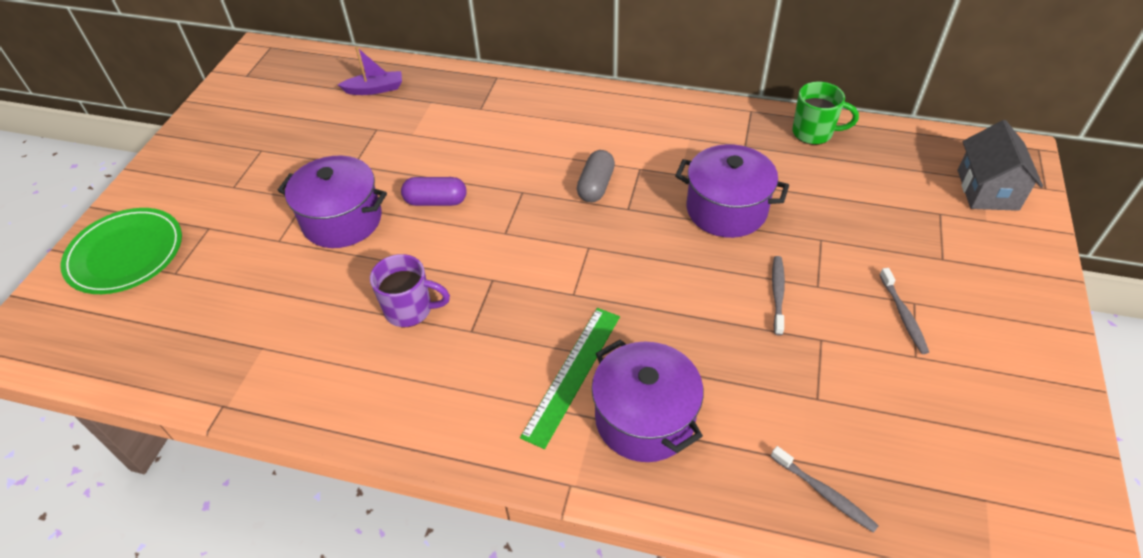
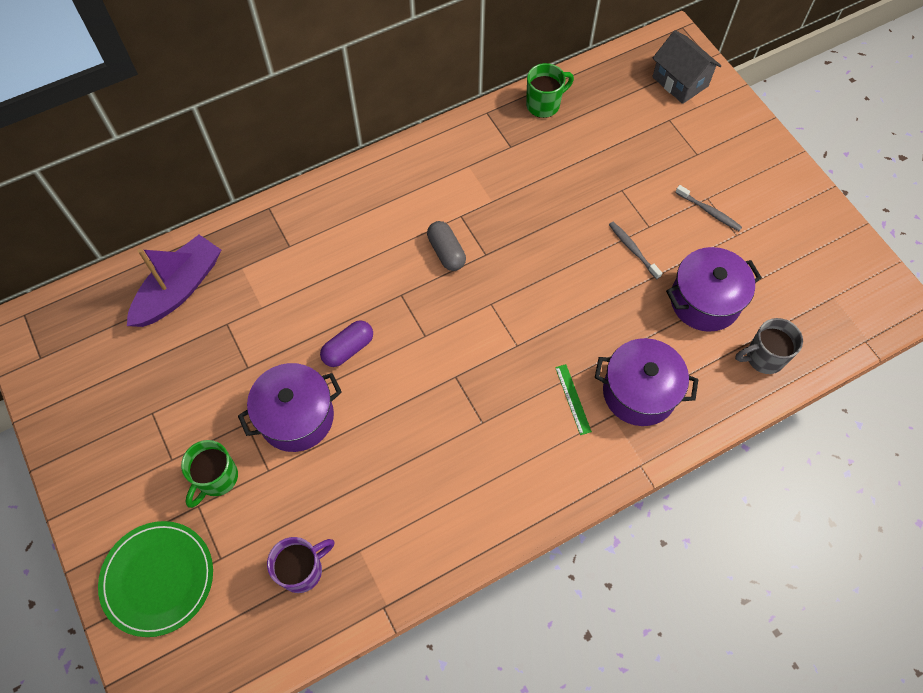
camera: 45 degrees left, 15 degrees up
purple boat [338,47,402,95] -> purple boat [127,235,221,327], size x1.78
purple mug [370,254,450,327] -> purple mug moved to [267,537,334,593]
green ruler [520,308,620,449] -> green ruler [555,364,592,435], size x0.57
purple pot [675,144,789,238] -> purple pot moved to [666,247,762,332]
grey toothbrush [771,446,879,533] -> grey mug [735,318,803,374]
none -> green mug [181,440,238,508]

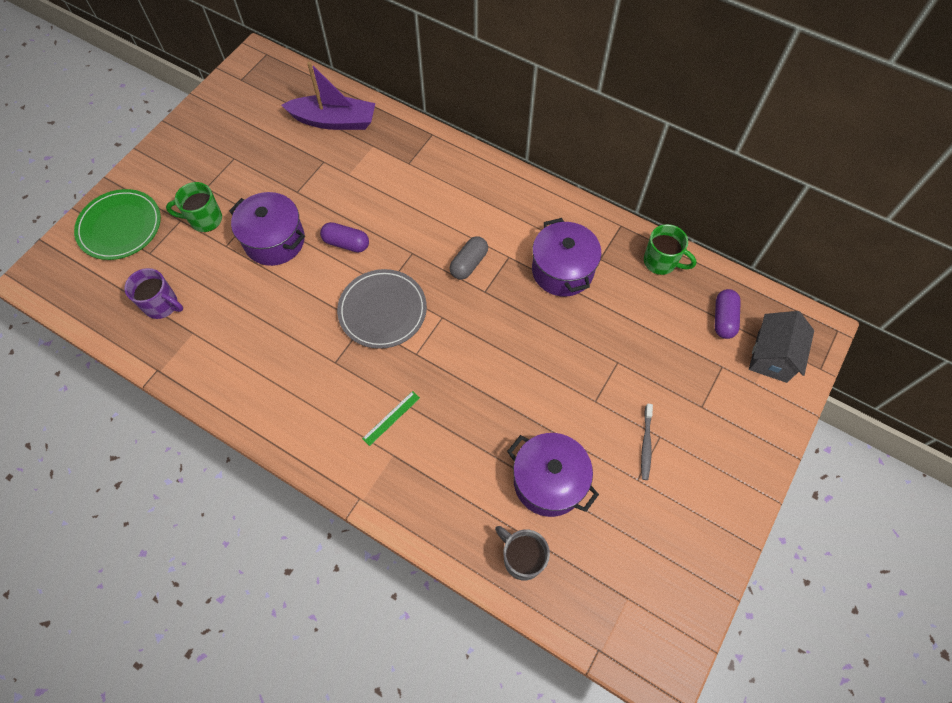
camera: 60 degrees right, 0 degrees up
purple pot [595,338,698,426] -> purple pot moved to [532,218,602,297]
grey toothbrush [609,222,662,280] -> none
none -> grey plate [337,269,427,349]
none -> purple capsule [715,289,741,339]

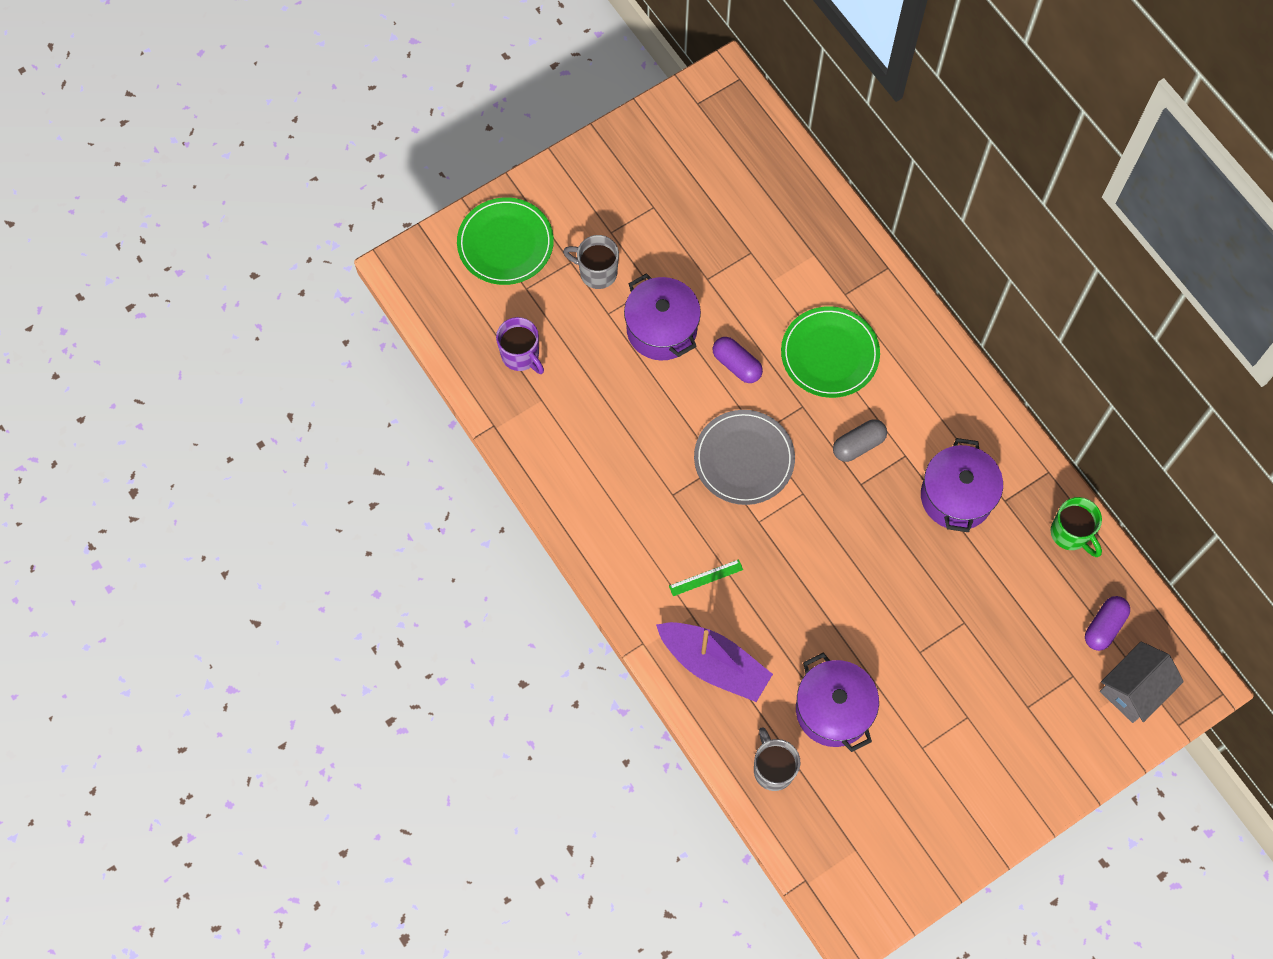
camera: 25 degrees right, 5 degrees up
green mug [166,182,222,232] -> grey mug [563,235,619,289]
purple boat [281,62,375,130] -> purple boat moved to [656,622,773,702]
grey toothbrush [641,404,653,480] -> none
none -> green plate [781,306,880,398]

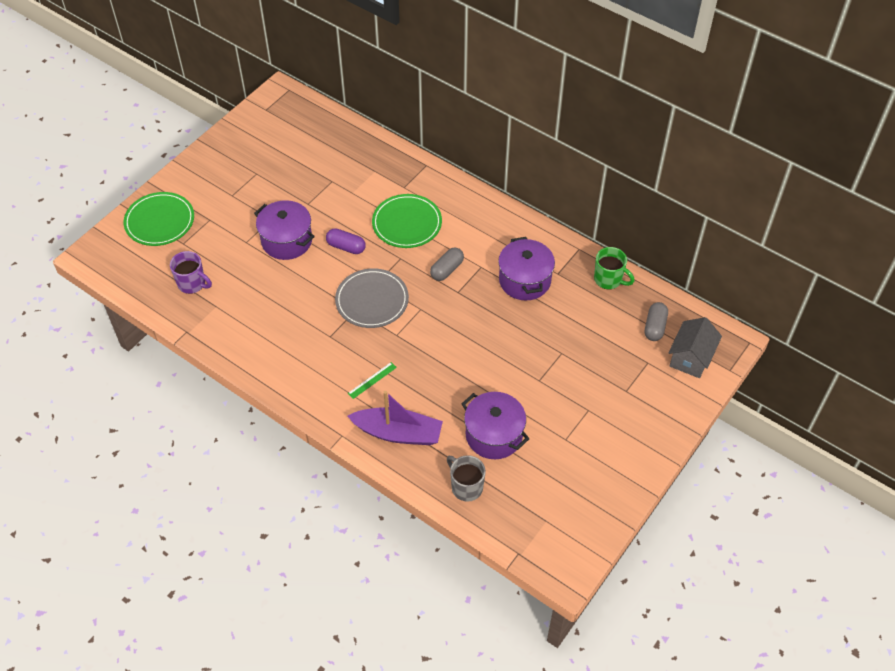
camera: 20 degrees left, 15 degrees down
grey mug [563,235,619,289] -> none
purple capsule [1085,596,1130,651] -> grey capsule [645,302,668,341]

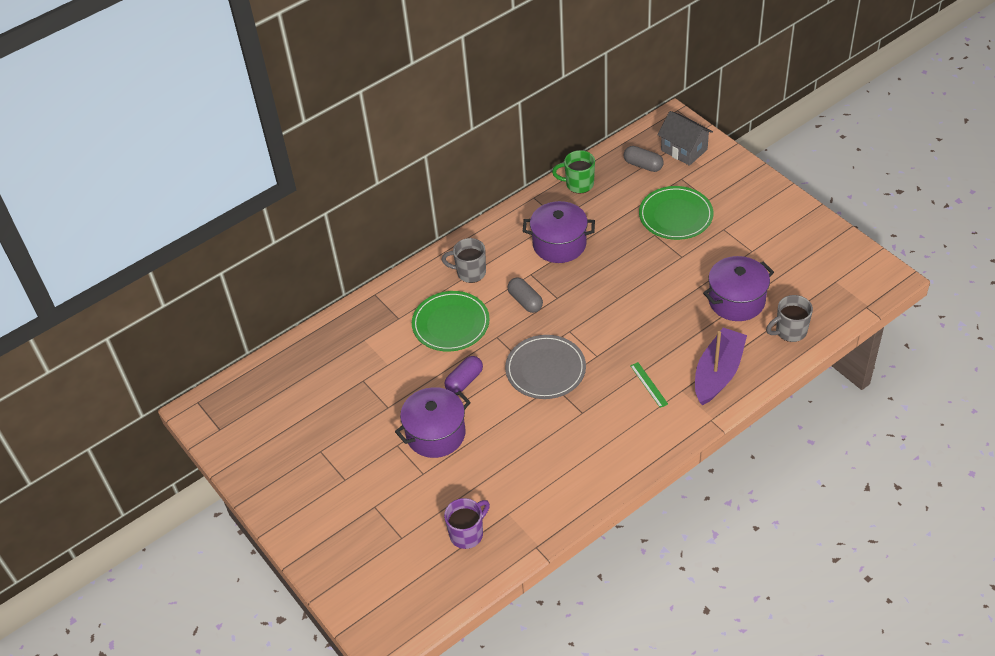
camera: 70 degrees left, 5 degrees down
green plate [123,192,194,246] -> green plate moved to [639,186,713,240]
green mug [594,247,635,289] -> green mug turned 135 degrees counterclockwise [552,150,595,194]
none -> grey mug [442,238,486,283]

